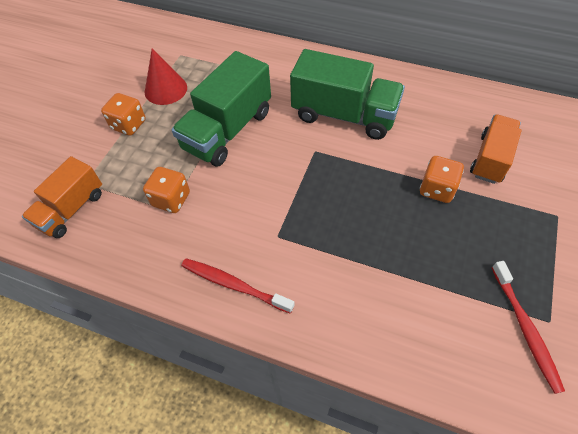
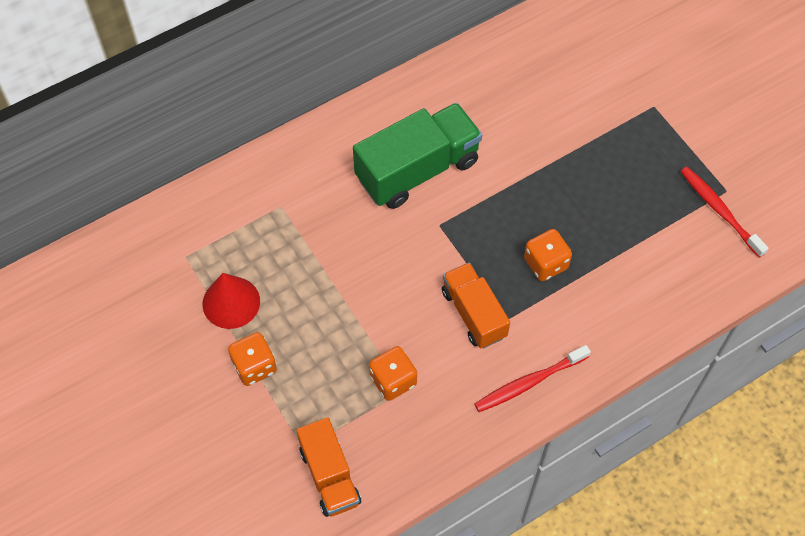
camera: 55 degrees left, 5 degrees up
green truck [172,51,271,167] -> none
orange dice [420,156,464,203] -> orange dice moved to [524,229,572,281]
orange truck [470,114,522,184] -> orange truck moved to [442,262,510,349]
red toothbrush [492,261,565,394] -> red toothbrush turned 150 degrees counterclockwise [680,167,769,258]

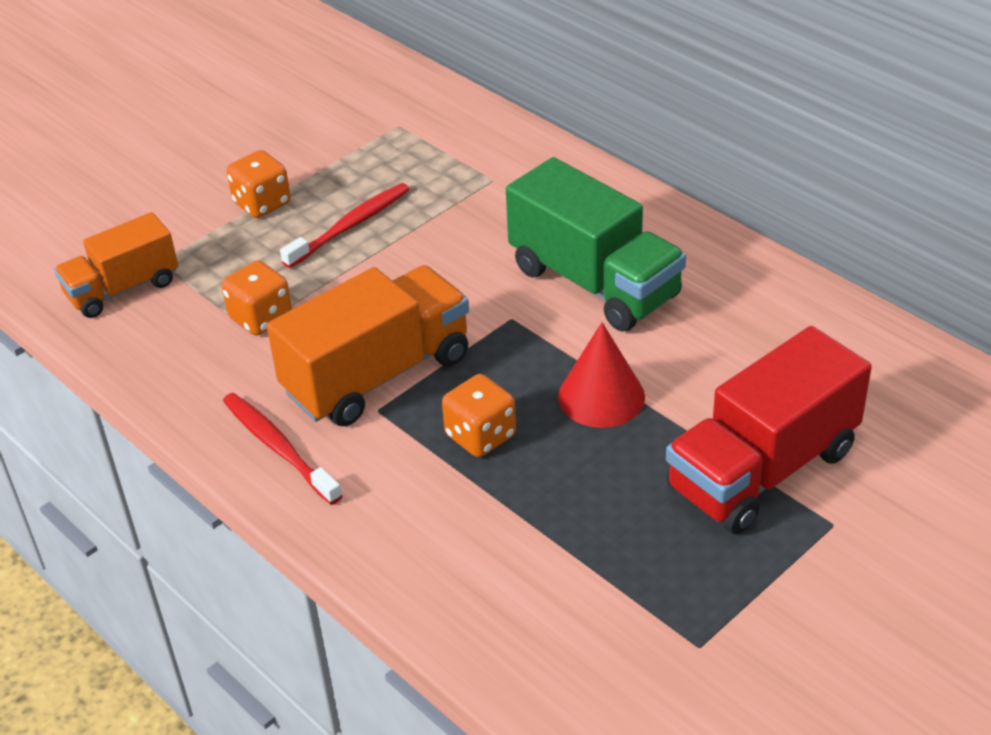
camera: 80 degrees right, 20 degrees down
red cone [203,273,260,329] -> red cone moved to [558,322,645,428]
orange truck [442,262,510,349] -> orange truck [267,265,469,426], size x1.58
red toothbrush [680,167,769,258] -> red toothbrush moved to [280,183,410,268]
none -> red truck [666,326,872,534]

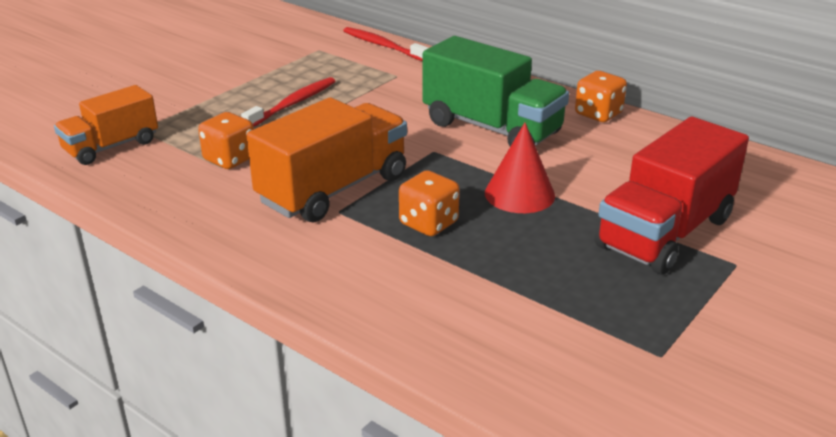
camera: 10 degrees left, 10 degrees down
red toothbrush [223,393,342,505] -> red toothbrush moved to [343,27,428,61]
orange dice [226,150,291,218] -> orange dice moved to [575,71,627,122]

